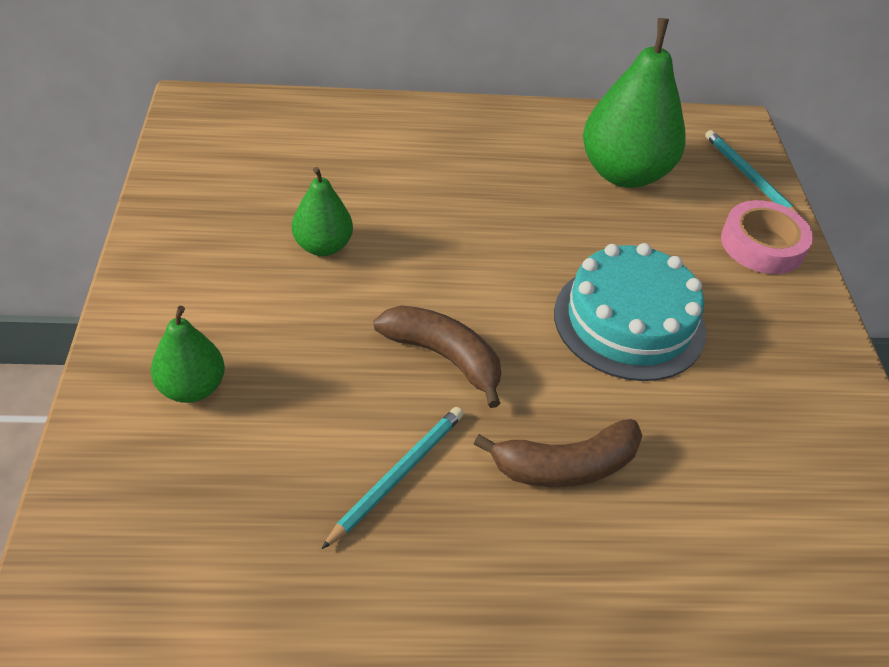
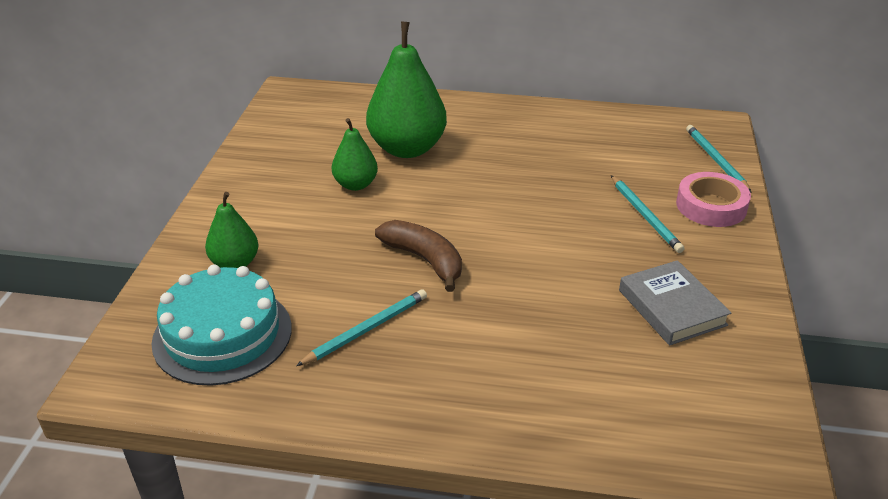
camera: 15 degrees right, 10 degrees down
brown banana [474,419,643,487] -> none
turquoise cake [554,243,706,381] -> turquoise cake moved to [151,265,292,386]
green pear [583,18,686,188] -> green pear moved to [366,21,447,158]
none -> turquoise pencil [611,175,684,253]
none -> grey book [619,260,731,345]

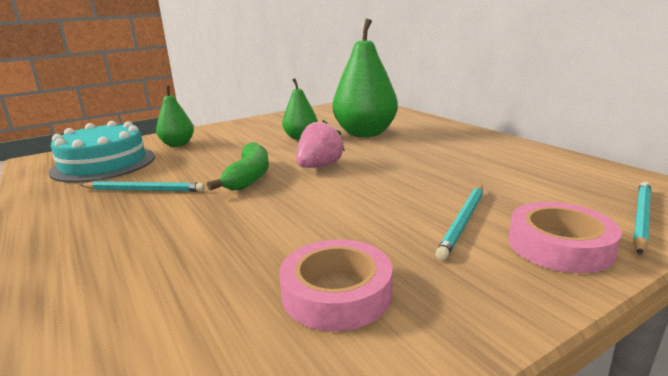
camera: 50 degrees right, 15 degrees down
brown banana [375,220,462,292] -> green banana [207,142,269,191]
grey book [619,260,731,345] -> pink tape [279,239,393,331]
none -> pink strawberry [296,120,345,168]

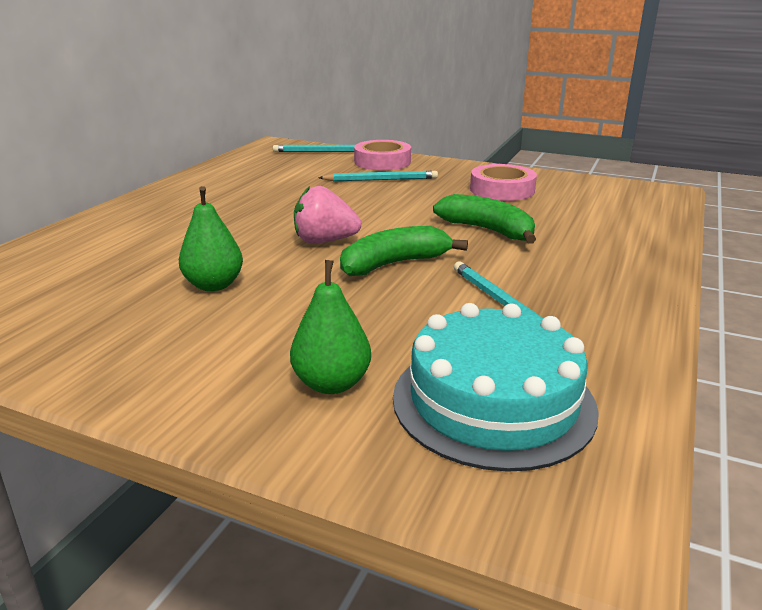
camera: 125 degrees left, 5 degrees up
green pear [333,18,398,137] -> none
none -> green banana [433,194,536,244]

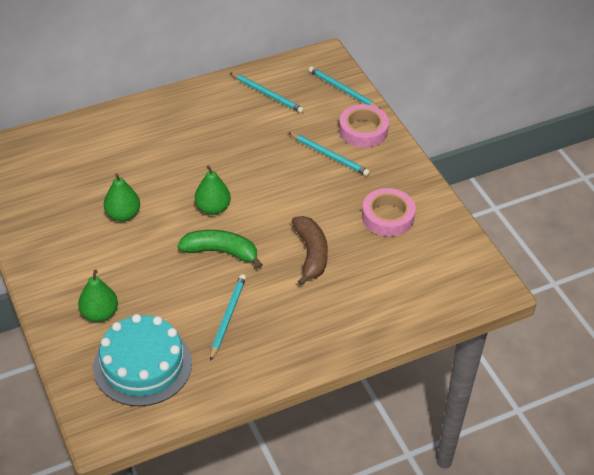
camera: 40 degrees right, 20 degrees up
pink strawberry [294,186,361,244] -> green pear [195,165,231,215]
green banana [433,194,536,244] -> brown banana [292,216,328,286]
none -> turquoise pencil [231,73,304,113]

